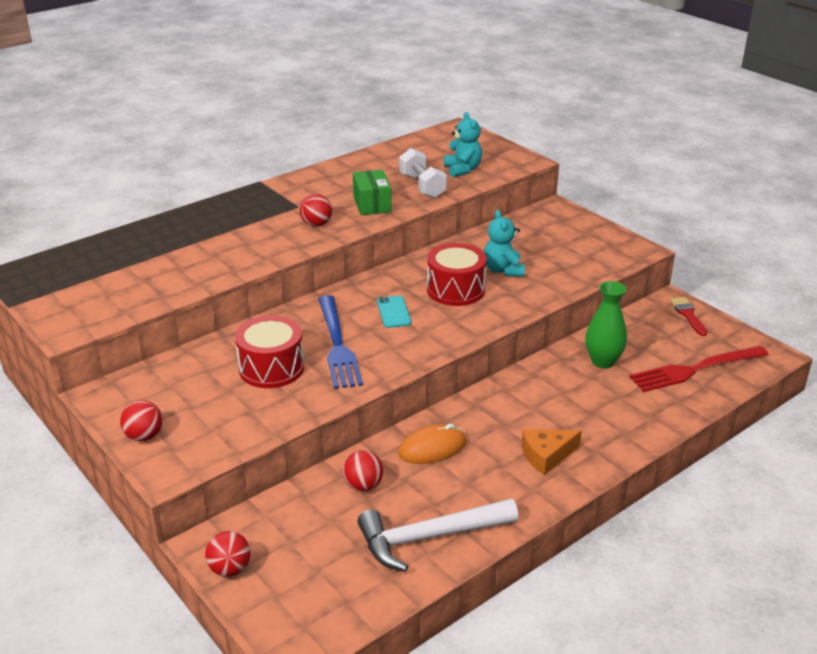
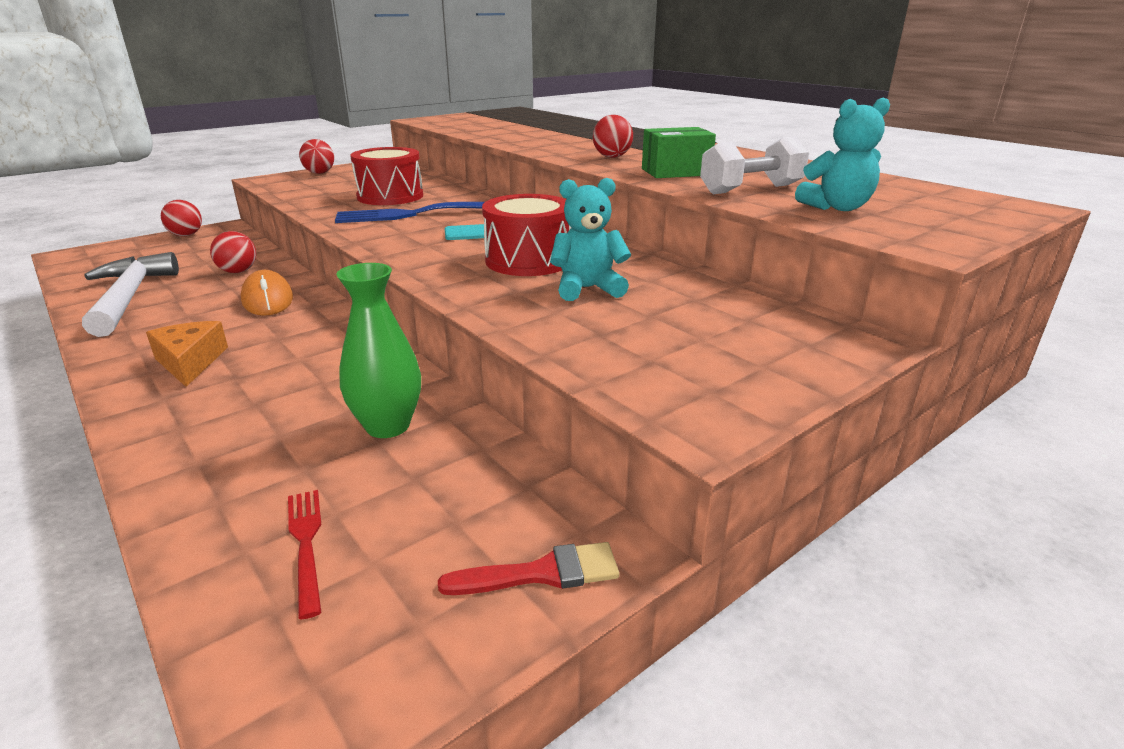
camera: 90 degrees right, 5 degrees down
red fork [629,346,769,392] -> red fork [288,490,321,619], size x0.50

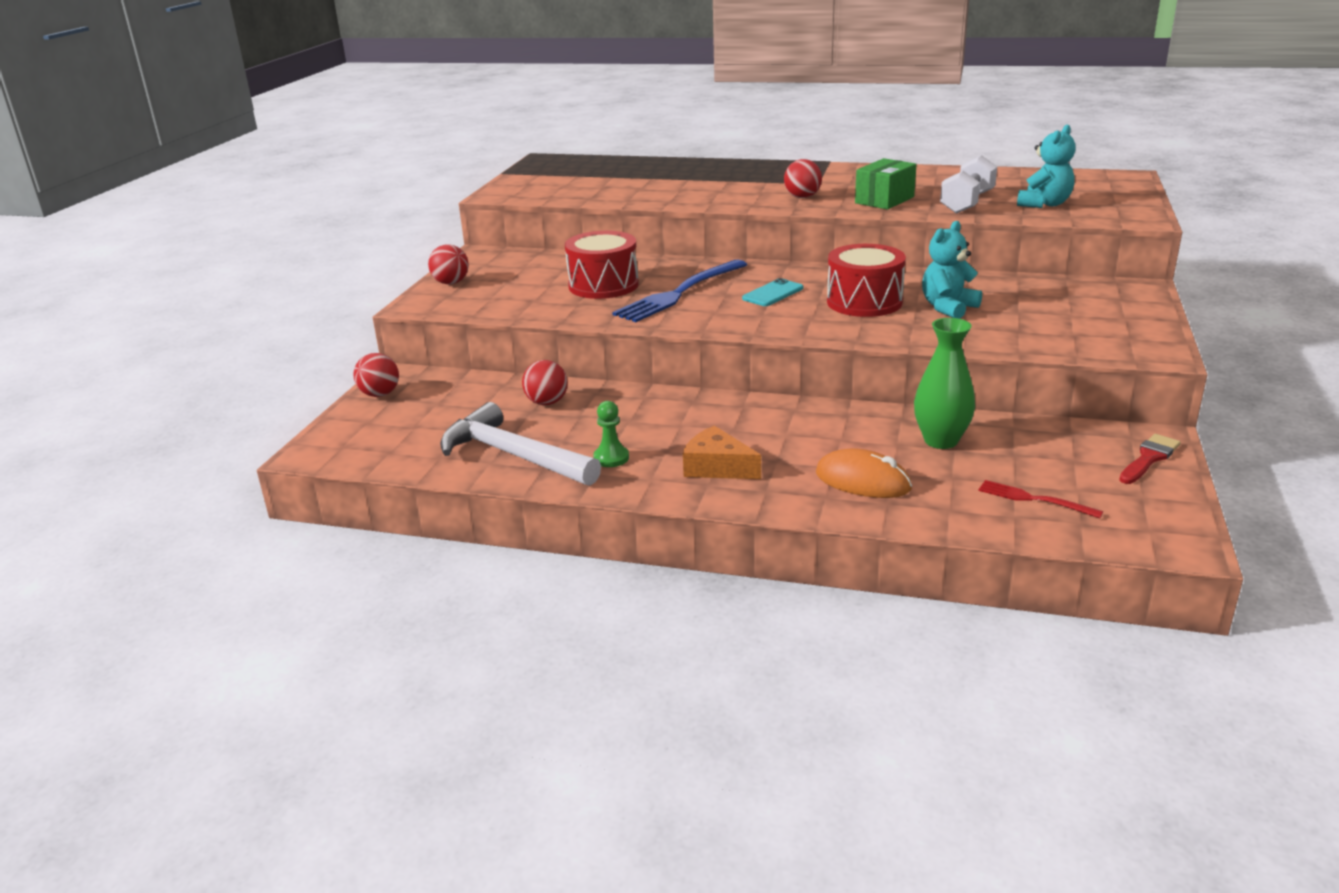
camera: 35 degrees left, 0 degrees up
orange mouse [241,270,293,316] -> orange mouse moved to [816,448,912,498]
none -> green pawn [593,401,629,467]

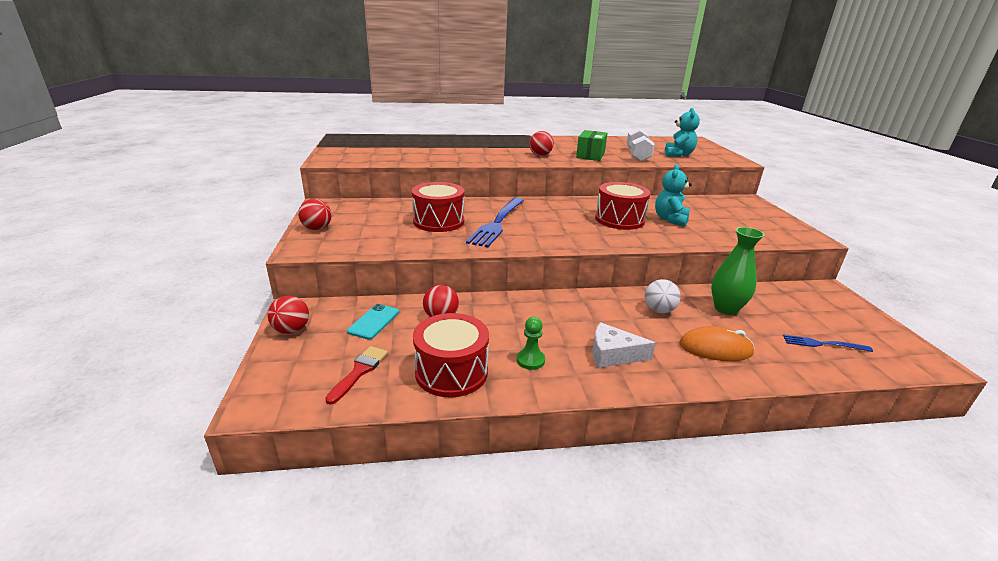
camera: 25 degrees left, 0 degrees up
white hammer [440,402,601,486] -> red drum [413,313,489,397]
orange cheese [683,426,761,479] -> white cheese [592,322,656,368]
turquoise phone [742,278,803,306] -> turquoise phone moved to [347,304,399,339]
red fork [978,480,1103,518] -> blue fork [783,335,873,352]
red brush [1119,434,1181,484] -> red brush moved to [325,346,388,405]
none -> white ball [645,279,681,313]

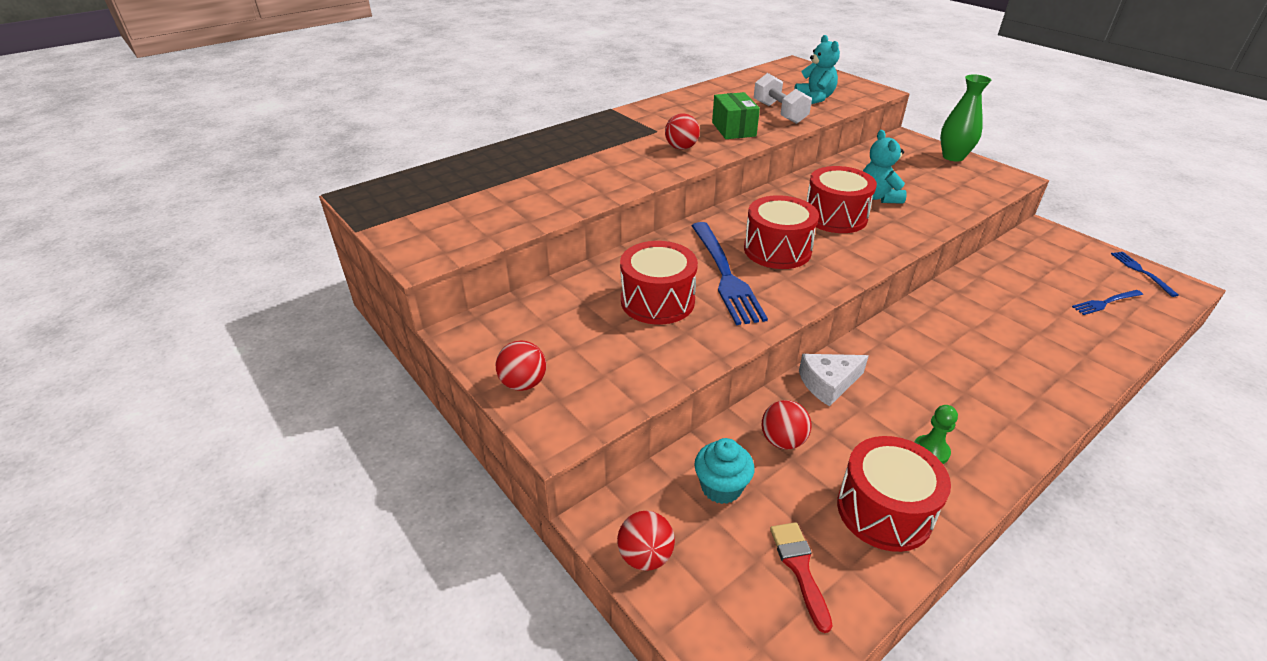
camera: 30 degrees left, 10 degrees up
turquoise phone [347,304,399,339] -> turquoise cupcake [694,438,755,504]
white cheese [592,322,656,368] -> white cheese moved to [799,354,869,406]
white ball [645,279,681,313] -> none
orange mouse [680,326,755,361] -> none
green vase [711,227,765,315] -> green vase moved to [940,75,991,162]
none -> red drum [744,195,819,269]
none -> blue fork [1111,252,1179,297]

